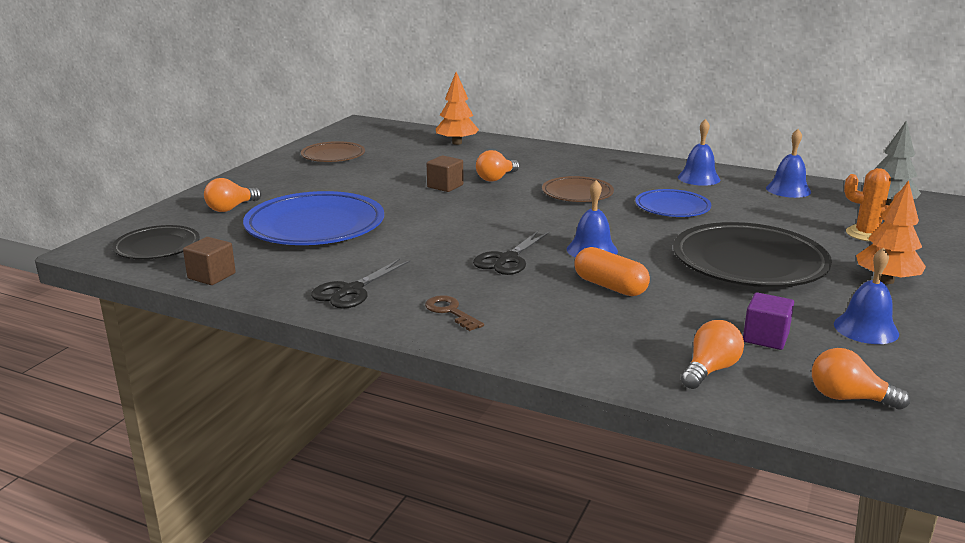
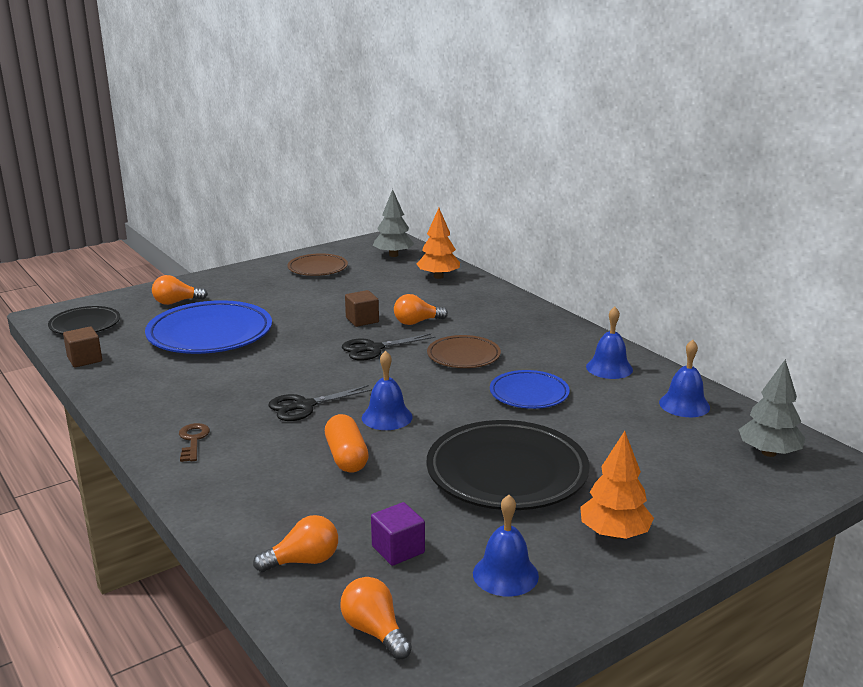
camera: 30 degrees right, 0 degrees up
black scissors [311,259,410,309] -> black scissors moved to [342,333,436,361]
orange cactus [844,168,900,242] -> none
none -> grey tree [373,189,414,257]

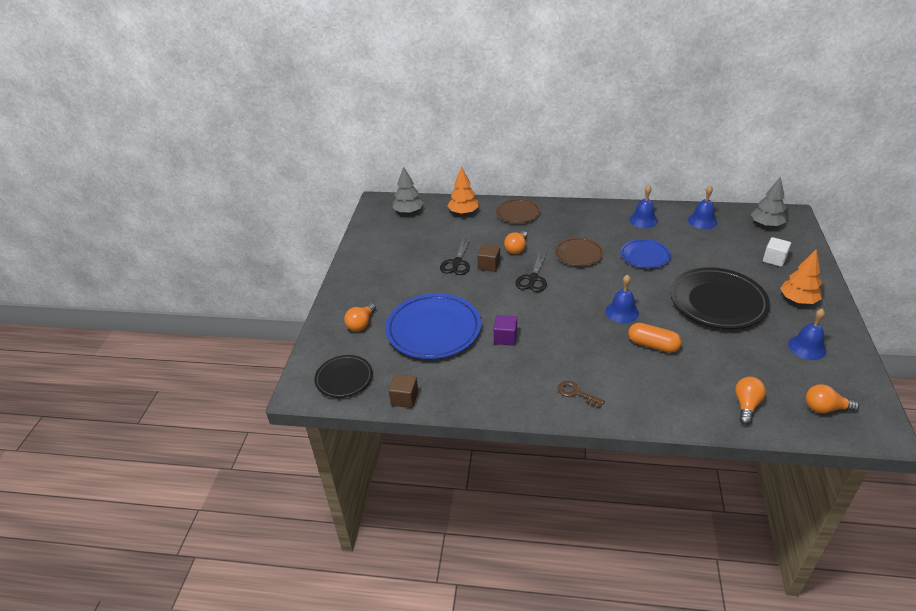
camera: 45 degrees left, 15 degrees up
black scissors [269,385,373,421] -> black scissors moved to [440,237,471,275]
brown plate [287,253,348,276] -> brown plate moved to [496,198,540,223]
purple cube [371,502,425,566] -> purple cube moved to [494,315,517,346]
none -> white cube [763,237,791,267]

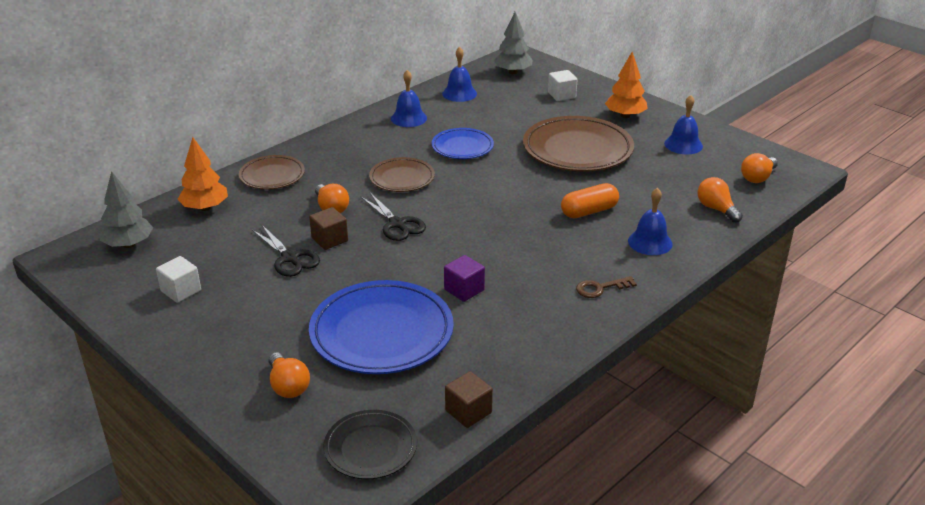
camera: 55 degrees left, 5 degrees down
blue bell [606,274,639,323] -> blue bell moved to [628,188,673,255]
black plate [670,267,770,329] -> brown plate [523,116,634,172]
none -> white cube [156,256,201,303]

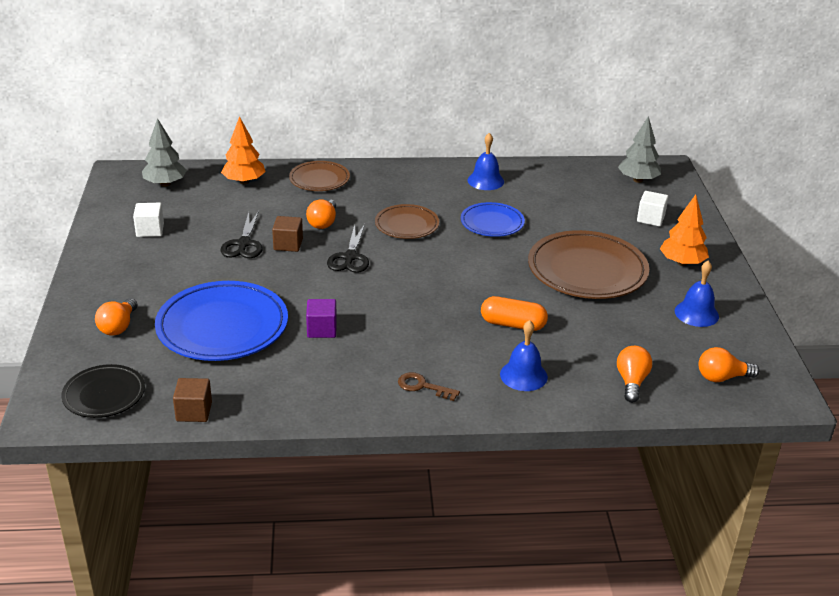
camera: 40 degrees right, 0 degrees up
blue bell [442,47,477,102] -> none

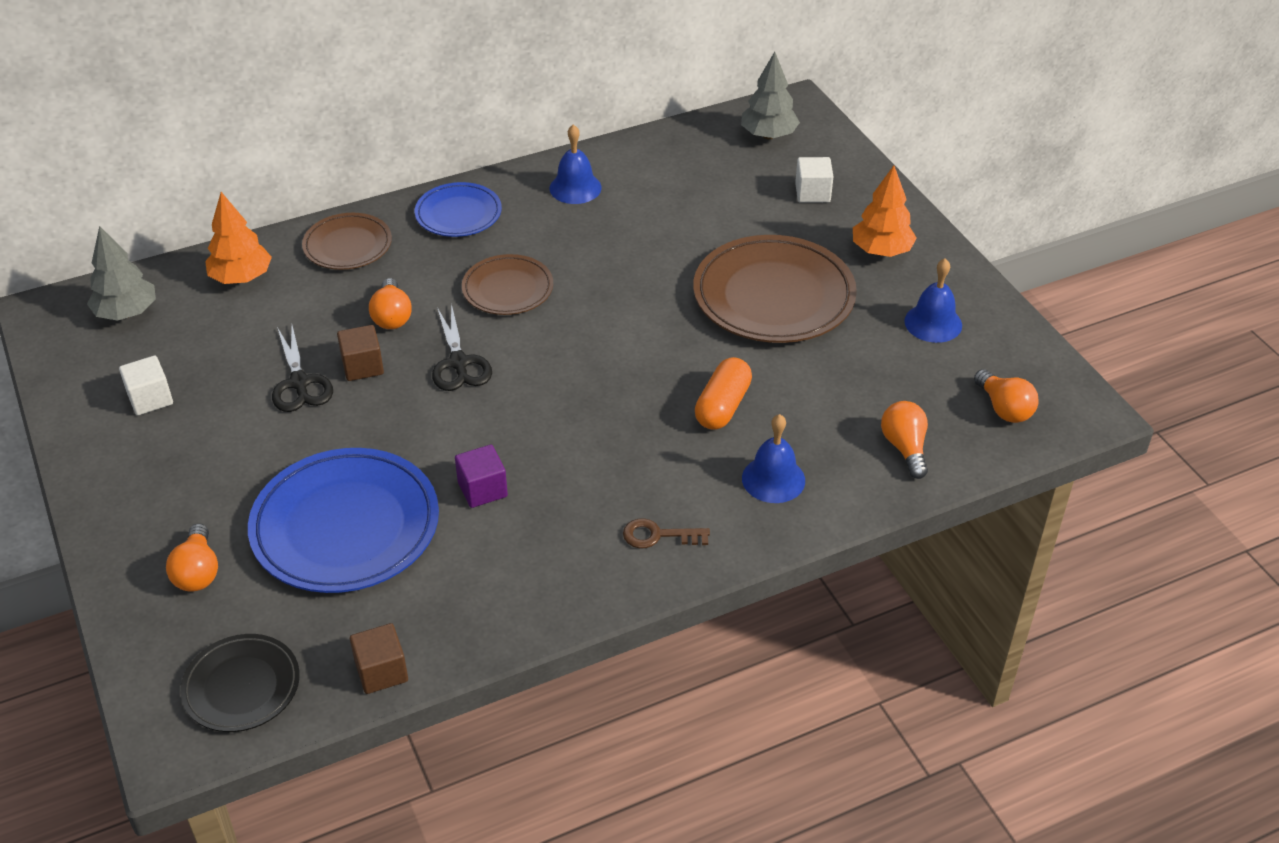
camera: 20 degrees left, 10 degrees up
blue plate [461,202,525,237] -> blue plate moved to [415,182,502,237]
orange capsule [481,296,548,331] -> orange capsule turned 60 degrees counterclockwise [695,357,752,430]
orange light bulb [699,347,759,382] -> orange light bulb turned 90 degrees counterclockwise [974,369,1039,423]

